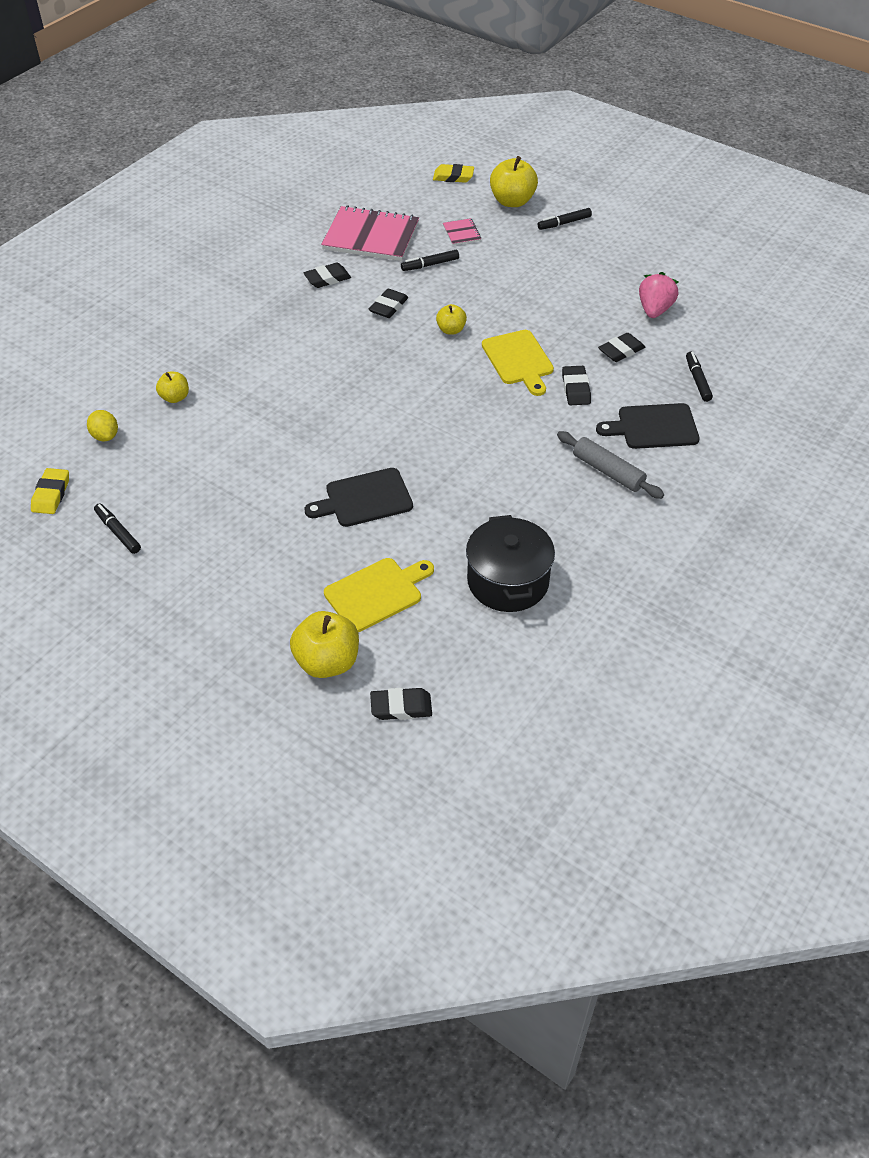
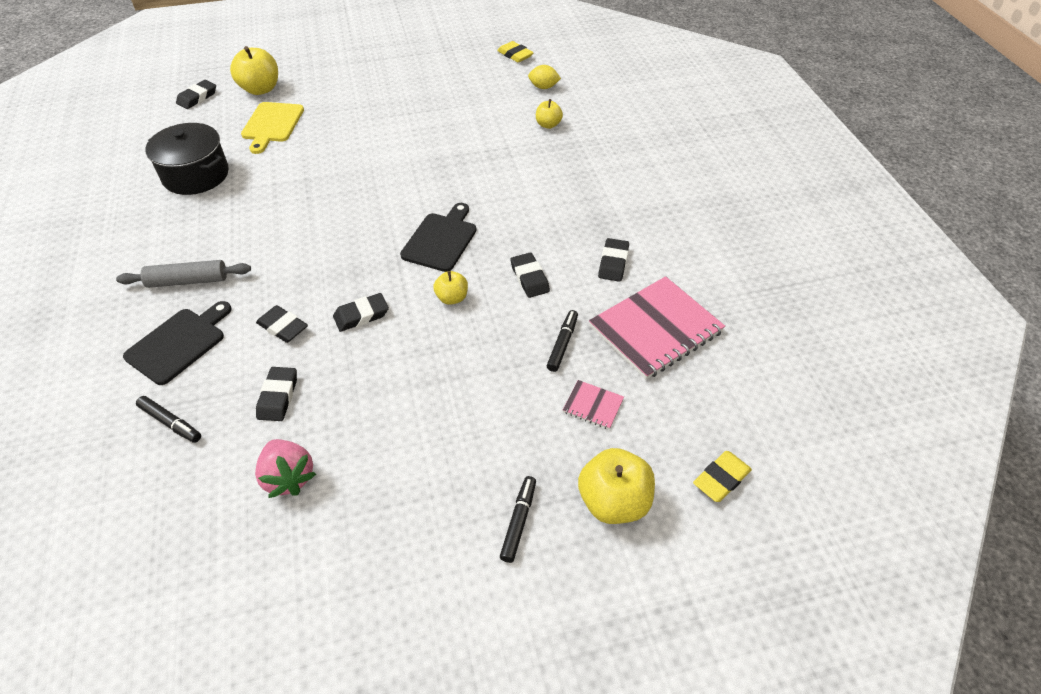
camera: 130 degrees right, 0 degrees up
black marker [94,503,141,554] -> none
black cutting board [304,468,413,527] -> black cutting board moved to [400,203,476,272]
yellow cutting board [482,330,554,396] -> black eraser [333,293,389,332]

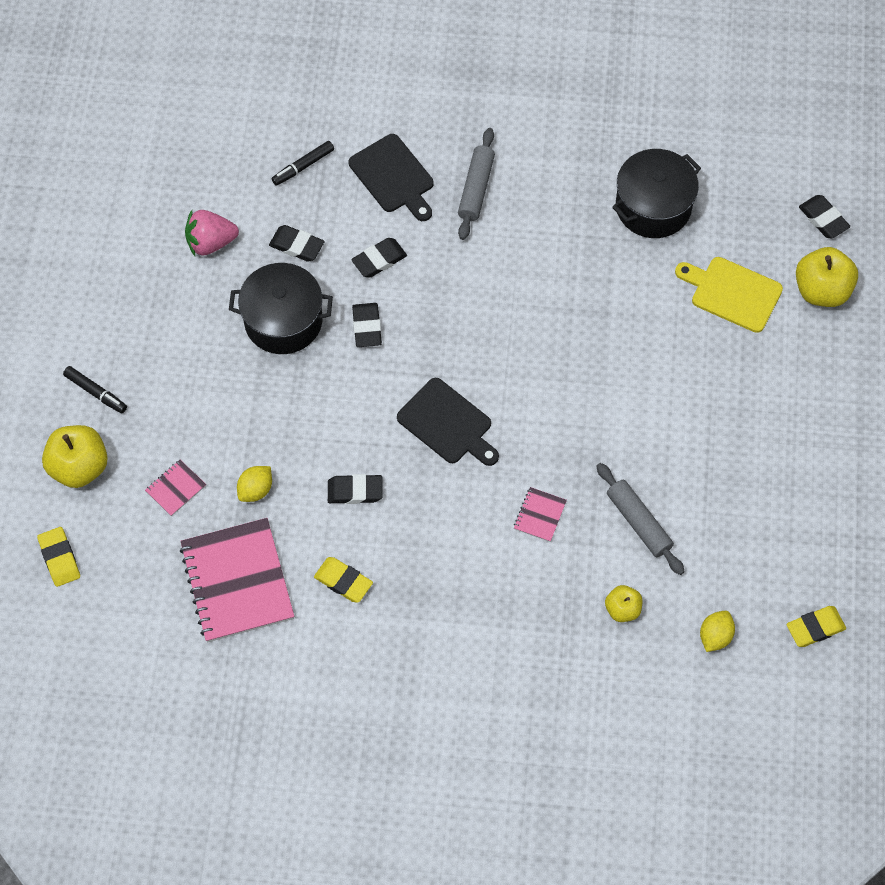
camera: 110 degrees right, 15 degrees up
yellow apple [433,271,468,305] -> none
black marker [547,310,578,372] -> yellow lemon [237,466,272,502]
black eraser [598,238,629,282] -> yellow eraser [314,557,373,603]
none -> black pot [229,263,333,354]
none -> pink notebook [514,487,567,542]
none -> grey rolling pin [596,463,685,575]

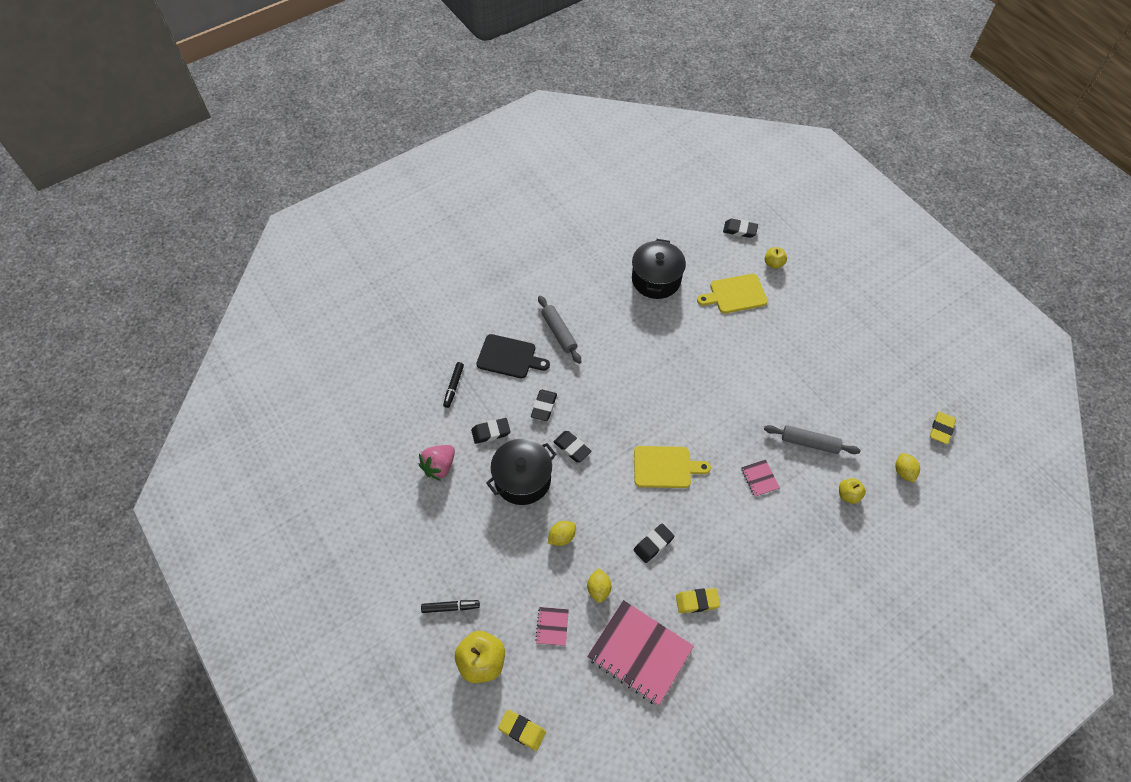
camera: 40 degrees left, 5 degrees down
black cutting board [397,378,499,466] -> yellow cutting board [634,446,711,488]
yellow apple [796,247,858,307] -> yellow apple [765,247,787,269], size x0.57
none -> yellow lemon [548,521,576,546]

